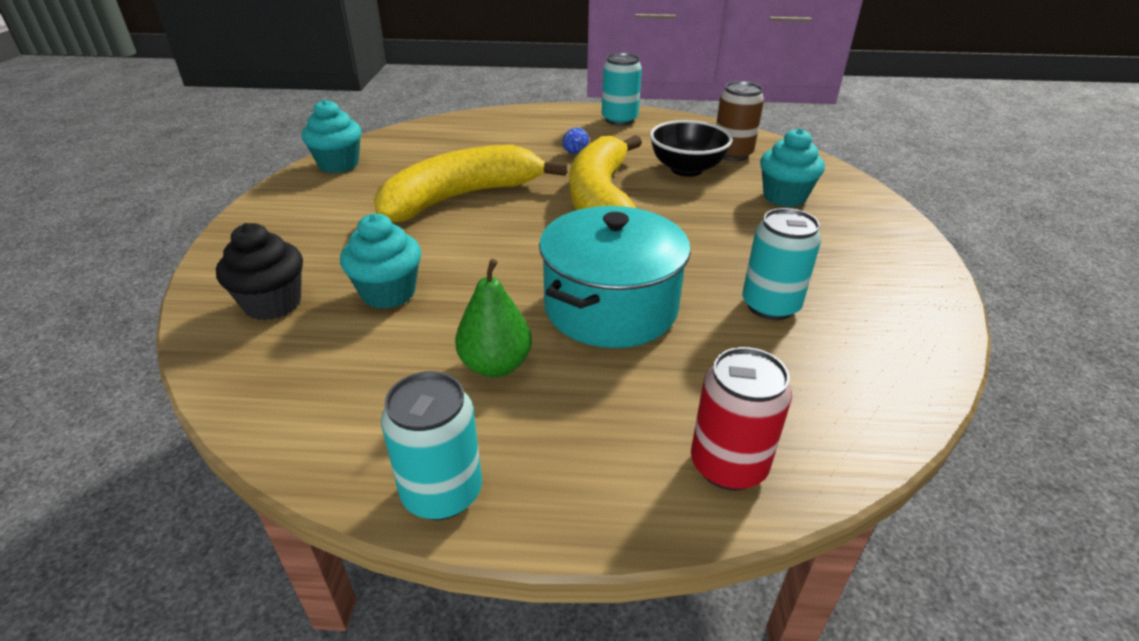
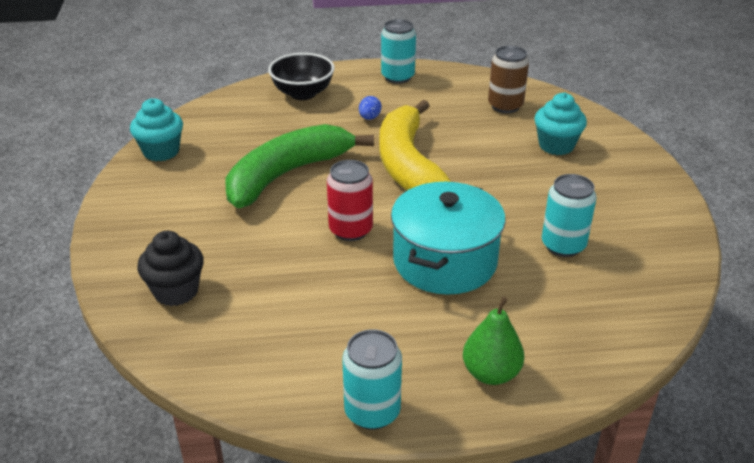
camera: 10 degrees left, 0 degrees up
turquoise cupcake [340,213,421,309] -> none
yellow banana [374,145,567,222] -> green banana [226,124,374,208]
green pear [455,259,532,377] -> green pear moved to [463,297,524,385]
black bowl [650,120,733,177] -> black bowl moved to [268,53,335,100]
red can [691,347,792,491] -> red can moved to [327,160,373,241]

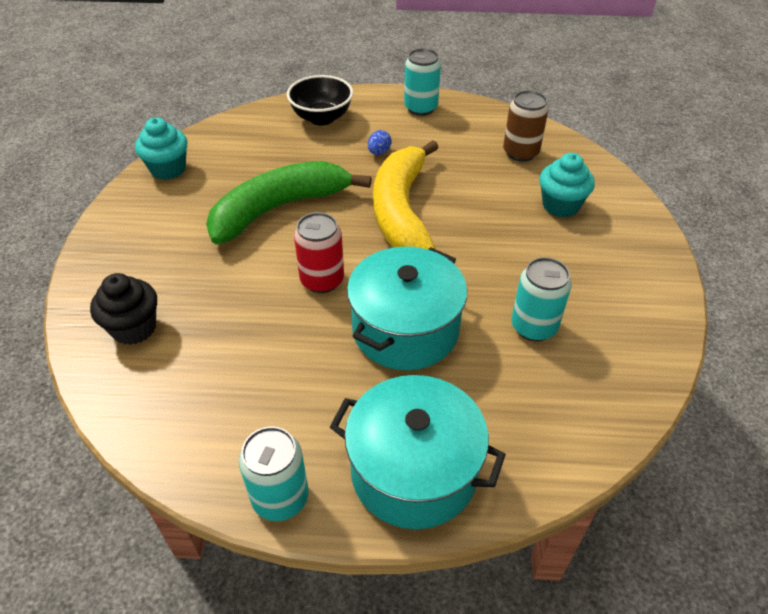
camera: 10 degrees right, 10 degrees up
green pear [463,297,524,385] -> turquoise pot [330,375,506,529]

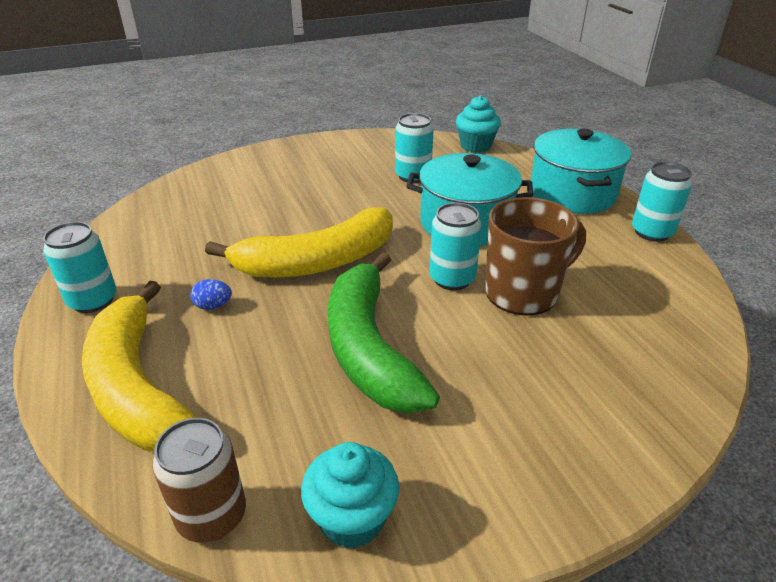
camera: 115 degrees left, 10 degrees down
black cupcake [90,273,157,345] -> none
green banana [206,161,372,244] -> green banana turned 45 degrees clockwise [328,252,440,413]
black bowl [287,75,353,125] -> yellow banana [82,281,197,451]
red can [294,212,344,293] -> turquoise can [429,203,482,290]
brown can [503,90,549,162] -> brown can moved to [152,418,246,543]
turquoise cupcake [539,153,595,217] -> turquoise cupcake moved to [456,95,501,153]
none -> brown mug [485,197,586,315]

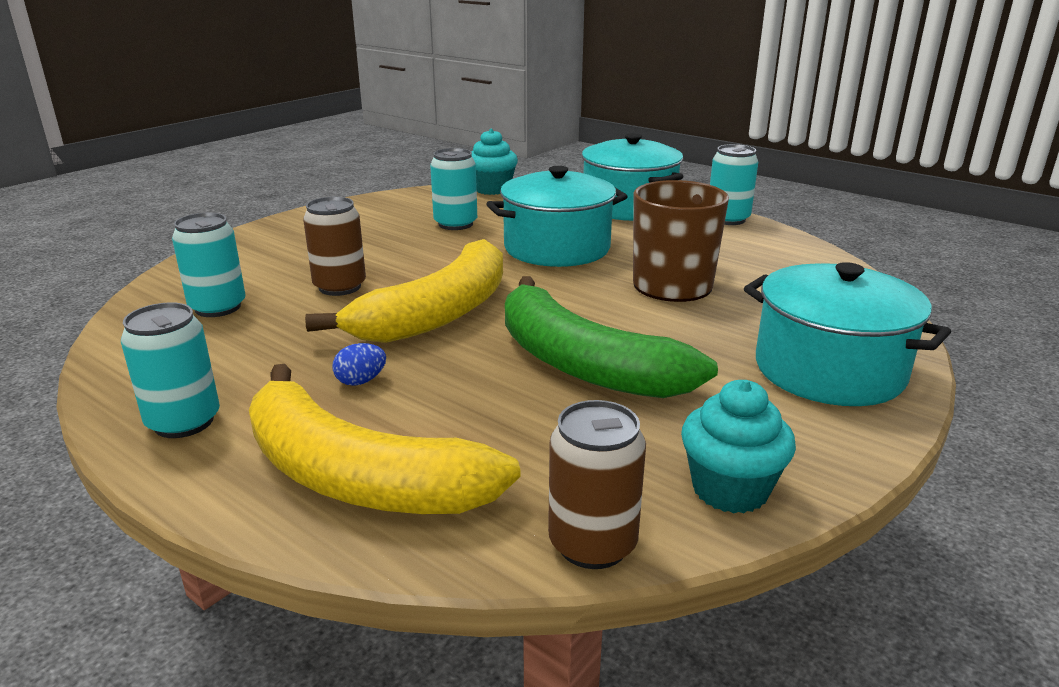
camera: 30 degrees left, 10 degrees down
turquoise can [429,203,482,290] -> turquoise can moved to [172,213,246,317]
none -> brown can [303,197,366,296]
none -> turquoise pot [744,262,951,406]

